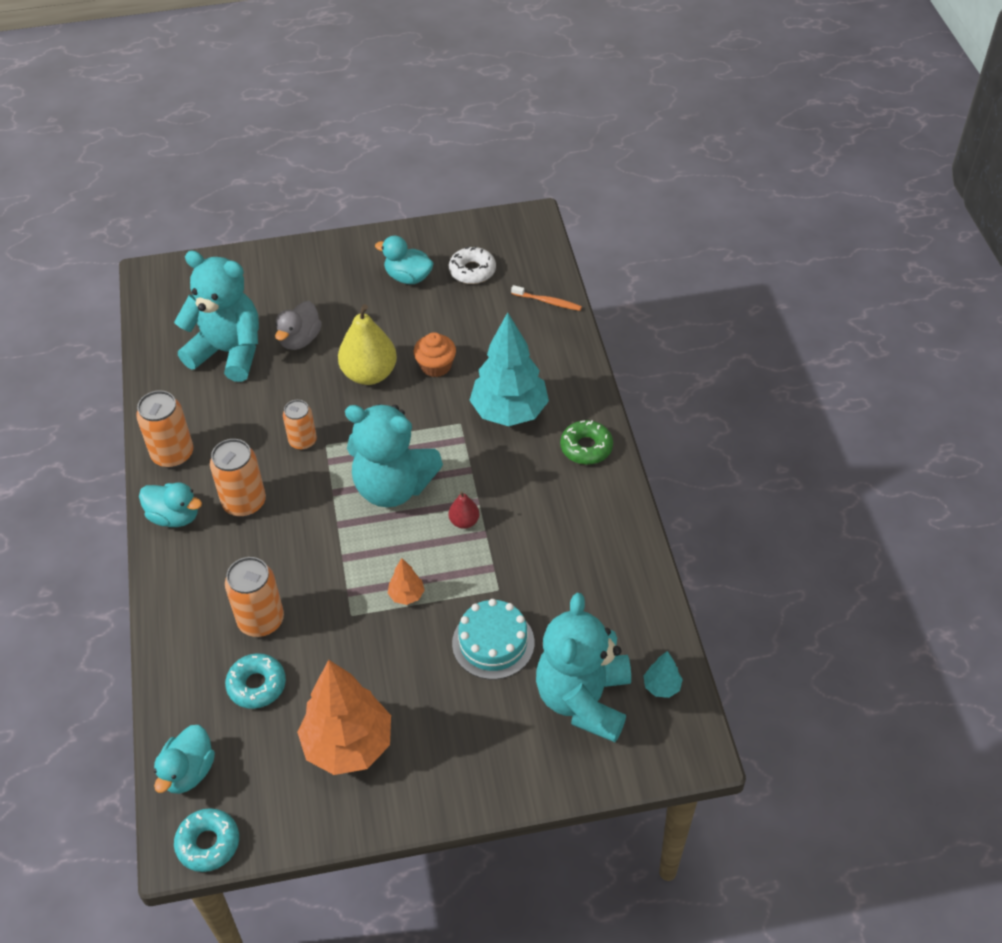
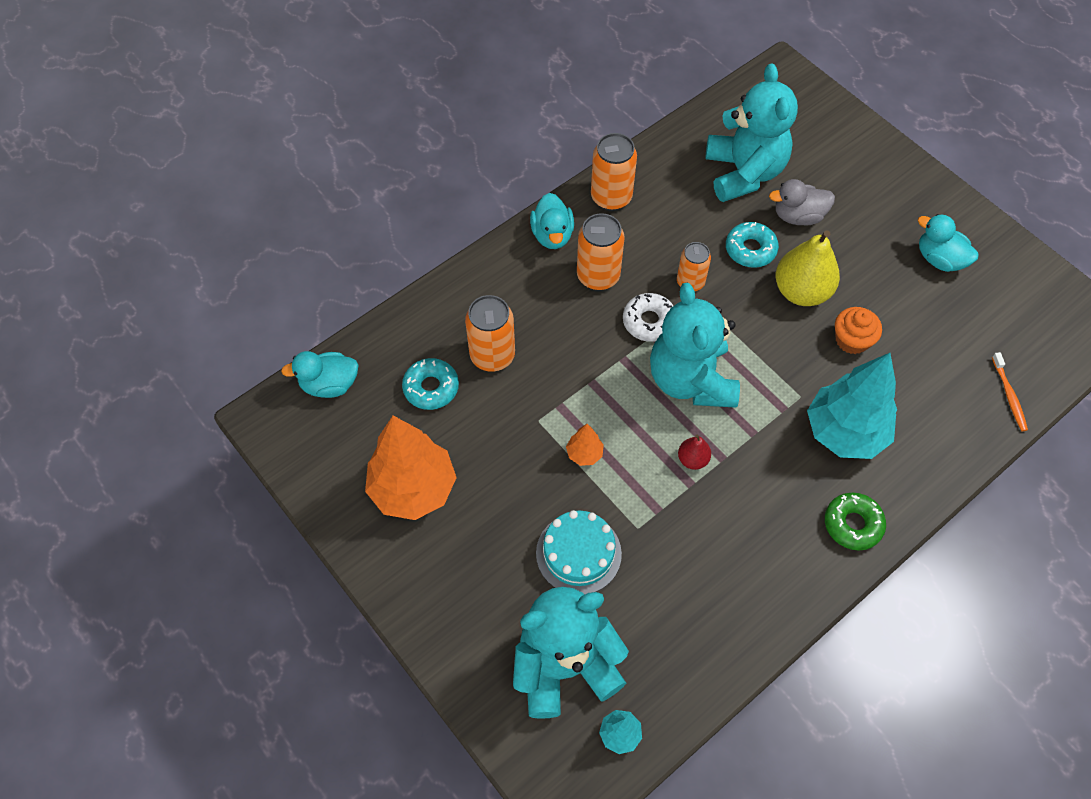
camera: 60 degrees right, 10 degrees up
turquoise donut [174,808,239,872] -> turquoise donut moved to [726,222,779,268]
turquoise duck [375,236,434,284] -> turquoise duck turned 45 degrees counterclockwise [917,214,979,272]
white donut [449,246,496,284] -> white donut moved to [623,293,673,342]

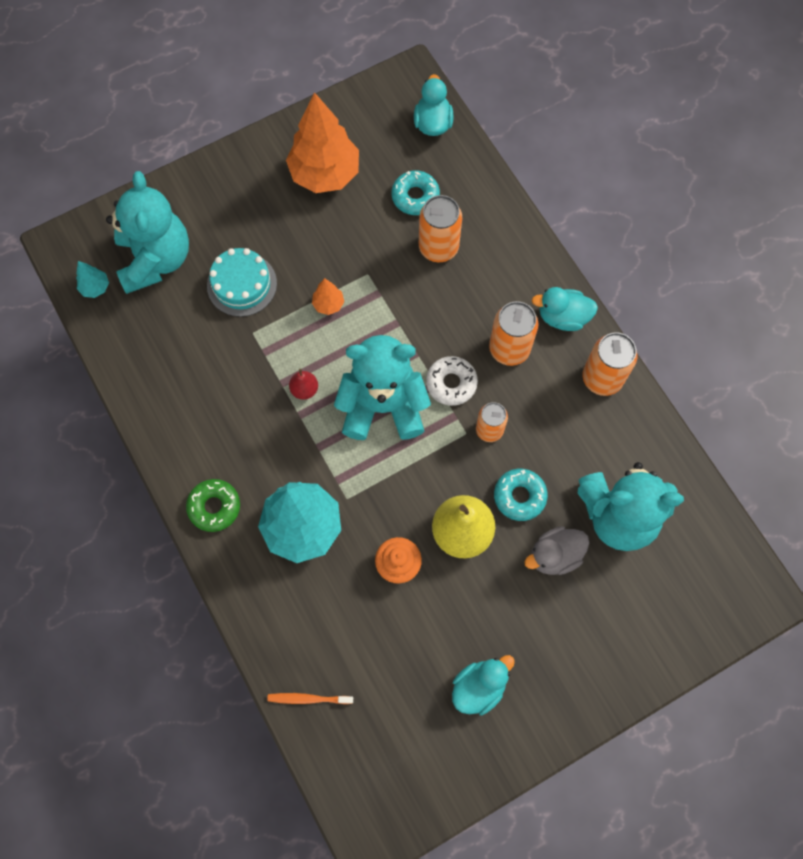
camera: 100 degrees right, 10 degrees up
grey duck [769,179,835,225] -> grey duck turned 120 degrees counterclockwise [525,526,589,575]

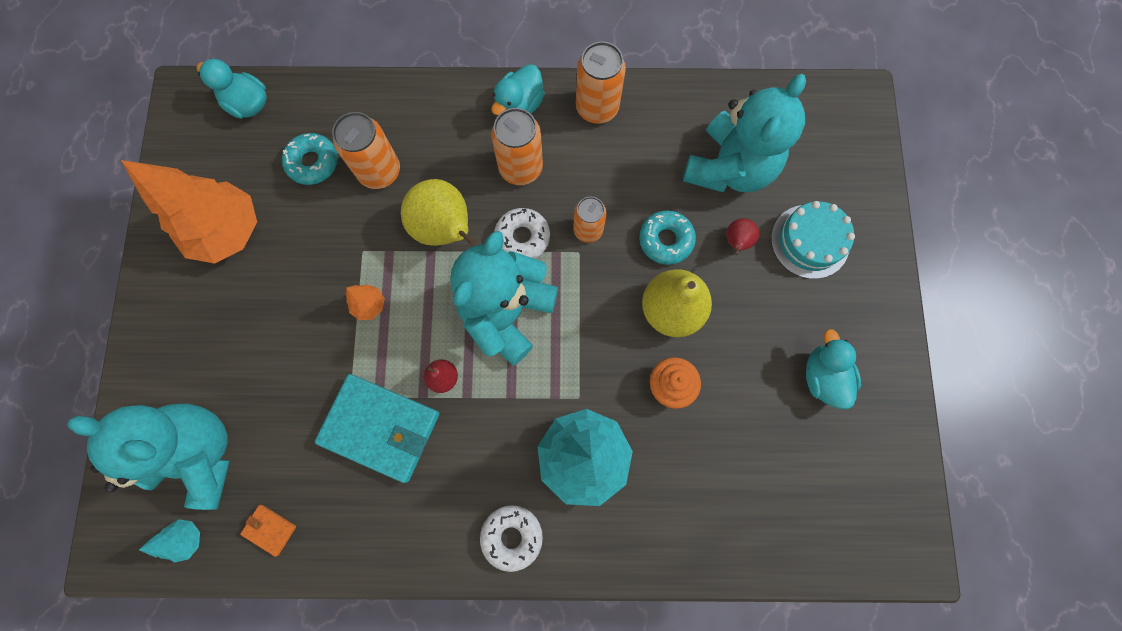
camera: 60 degrees left, 5 degrees up
green donut [186,479,240,532] -> white donut [480,505,543,572]
turquoise cake [207,248,277,317] -> turquoise cake moved to [771,201,855,279]
orange toothbrush [267,693,353,704] -> none
grey duck [525,526,589,575] -> red pear [726,218,759,255]
none -> orange wallet [240,505,296,557]
none -> turquoise wallet [315,374,440,483]
none -> yellow pear [401,179,476,246]

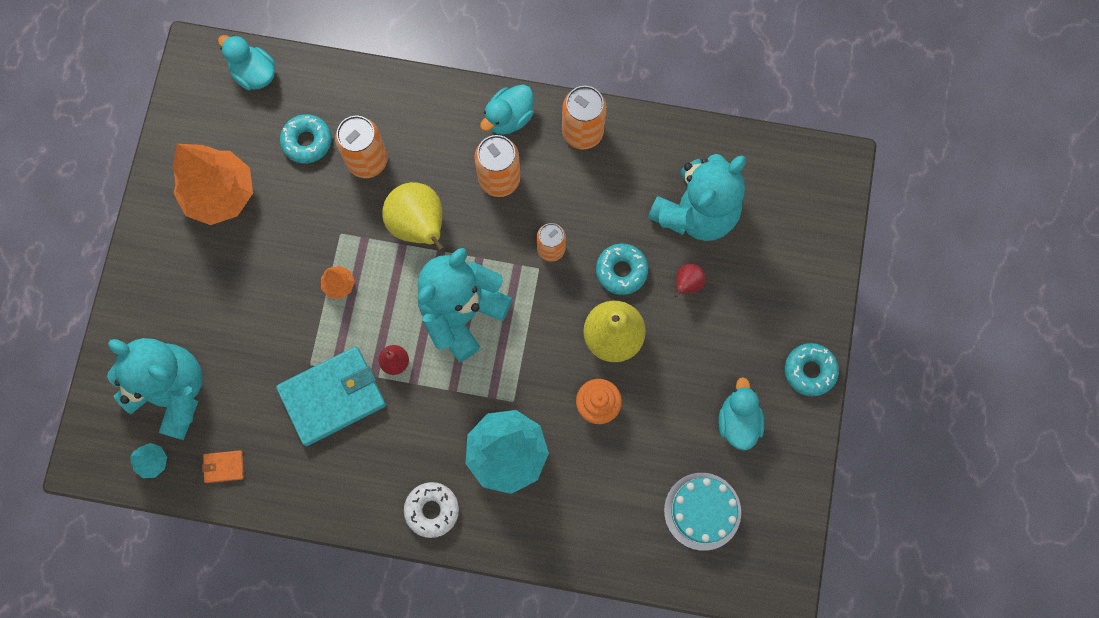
camera: 10 degrees right, 0 degrees up
orange wallet [240,505,296,557] -> orange wallet turned 45 degrees counterclockwise [202,450,244,483]
turquoise wallet [315,374,440,483] -> turquoise wallet turned 60 degrees counterclockwise [276,346,386,446]
white donut [494,208,550,259] -> none
turquoise cake [771,201,855,279] -> turquoise cake moved to [664,473,741,551]
none -> turquoise donut [785,343,839,396]

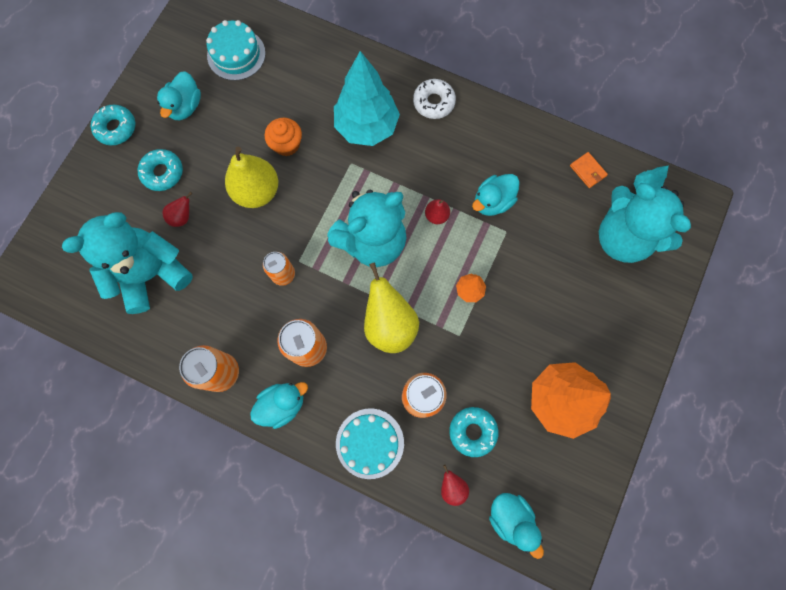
camera: 165 degrees left, 0 degrees up
orange wallet [202,450,244,483] -> orange wallet turned 45 degrees clockwise [570,152,608,188]
turquoise wallet [276,346,386,446] -> turquoise duck [472,174,520,216]
turquoise donut [596,243,648,295] -> turquoise donut moved to [138,149,183,191]
none -> turquoise cake [336,408,404,479]
none -> red pear [441,465,469,506]

